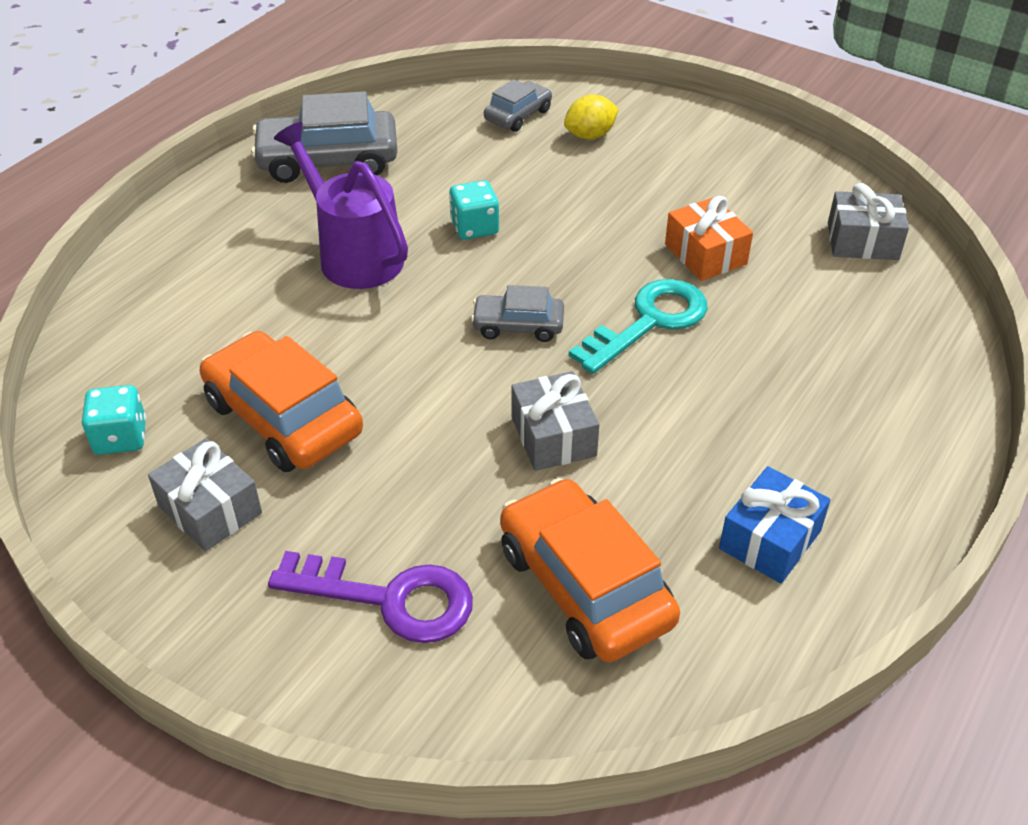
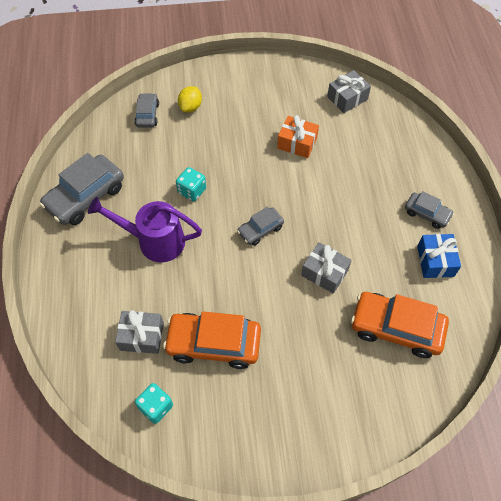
camera: 40 degrees left, 15 degrees up
grey gift [148,438,262,552] -> grey gift moved to [115,310,164,354]
purple key [268,551,473,643] -> none
turquoise key [569,279,708,374] -> none
none -> grey car [405,191,454,229]

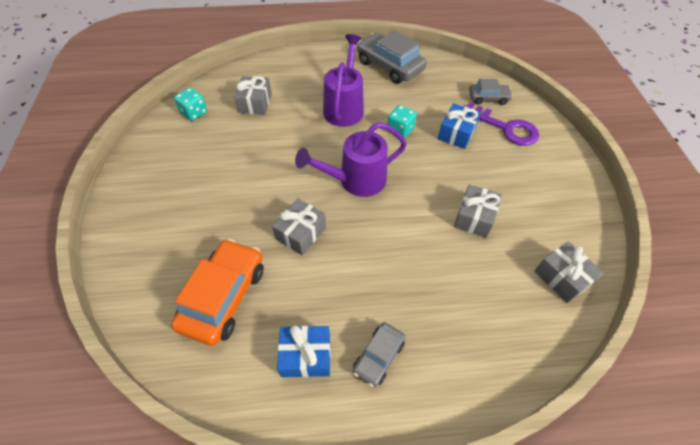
camera: 90 degrees right, 5 degrees down
orange car [163,312,261,369] -> none
yellow lemon [178,86,202,113] -> purple key [467,103,539,146]
grey car [237,207,284,246] -> purple watering can [295,122,407,197]
orange gift [277,115,319,158] -> grey gift [454,184,502,238]
none -> blue gift [438,103,481,149]

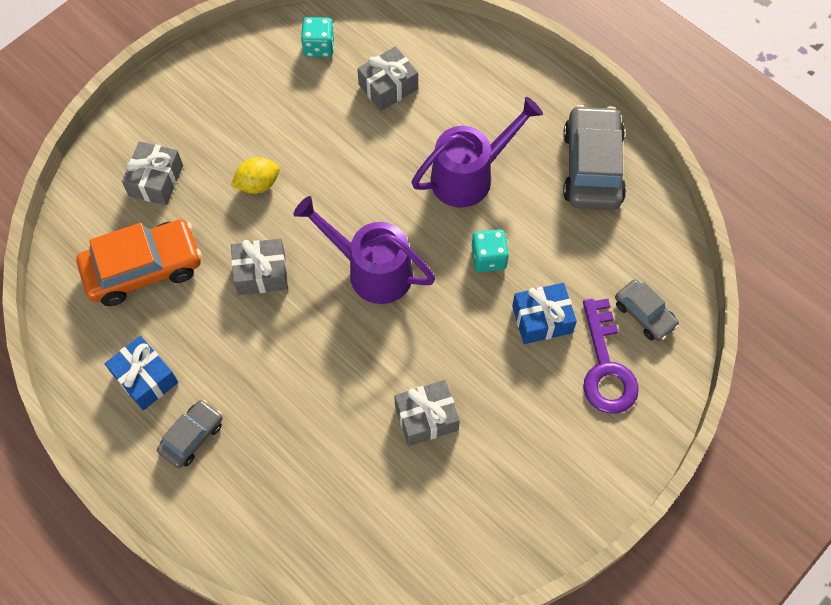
camera: 50 degrees right, 10 degrees up
grey car [353,322,405,387] -> grey car turned 135 degrees clockwise [157,400,223,468]
grey gift [534,241,604,303] -> grey gift moved to [122,141,183,205]
none -> yellow lemon [231,157,280,194]

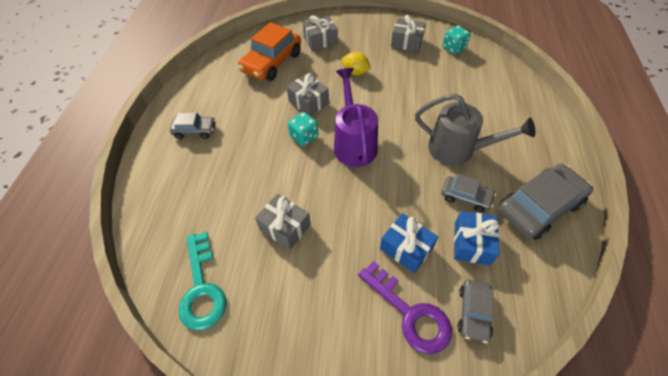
camera: 55 degrees right, 10 degrees down
orange car [76,219,202,306] -> orange car turned 90 degrees clockwise [238,22,301,81]
blue gift [104,336,178,410] -> blue gift moved to [454,211,499,265]
grey gift [357,46,418,111] -> grey gift moved to [391,15,426,52]
purple watering can [411,97,543,207] -> grey watering can [415,94,535,165]
turquoise dice [471,229,509,272] -> turquoise dice moved to [288,112,318,146]
purple key [583,299,639,414] -> purple key turned 90 degrees counterclockwise [358,261,452,354]
none -> turquoise key [179,232,226,331]
none -> grey car [442,174,496,213]

